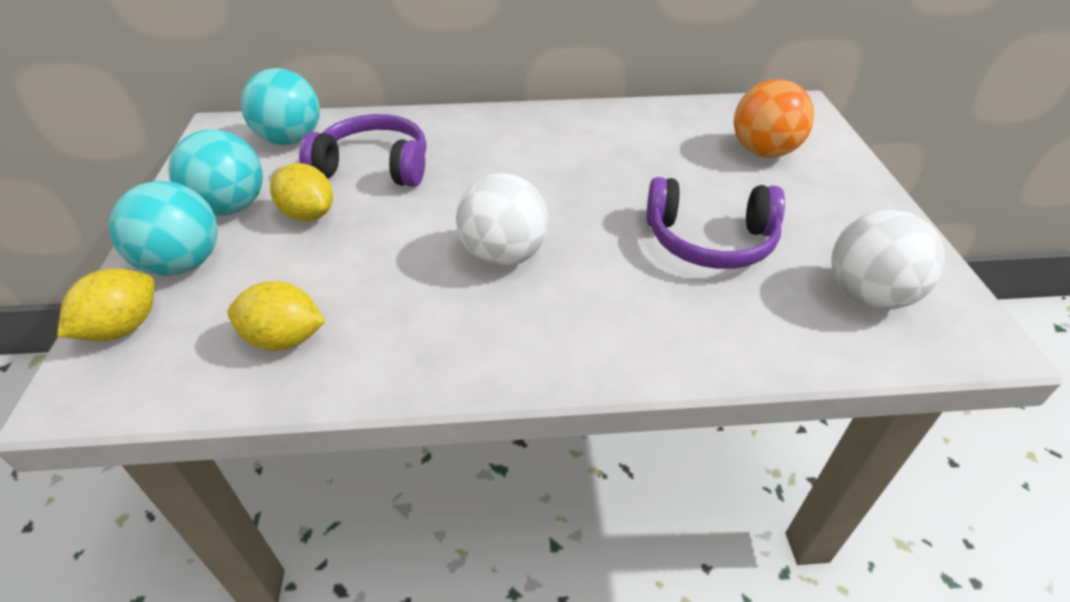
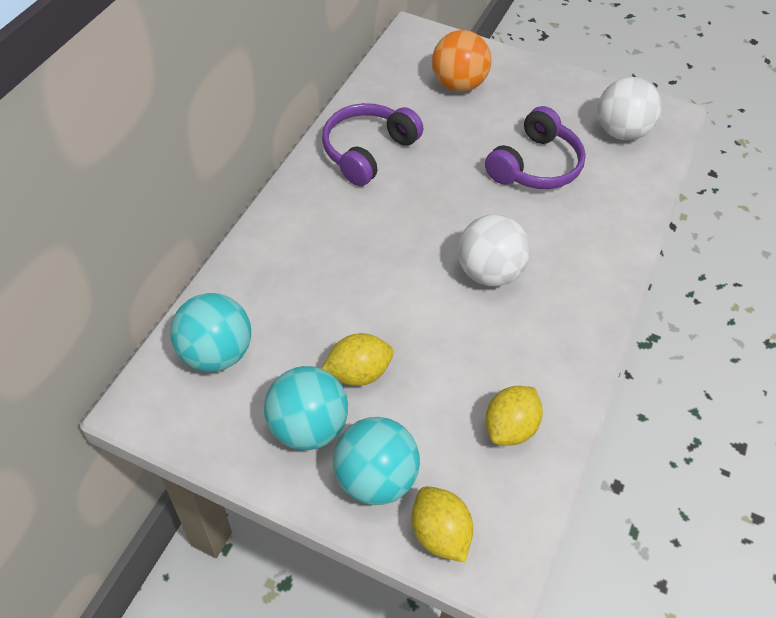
camera: 65 degrees left, 10 degrees up
purple headphones [299,114,427,187] -> purple headphones moved to [322,103,423,186]

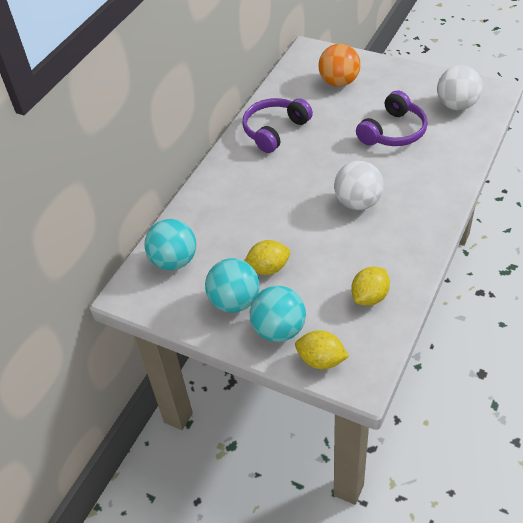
camera: 10 degrees right, 5 degrees down
yellow lemon [411,486,473,562] -> yellow lemon turned 45 degrees counterclockwise [295,330,349,369]

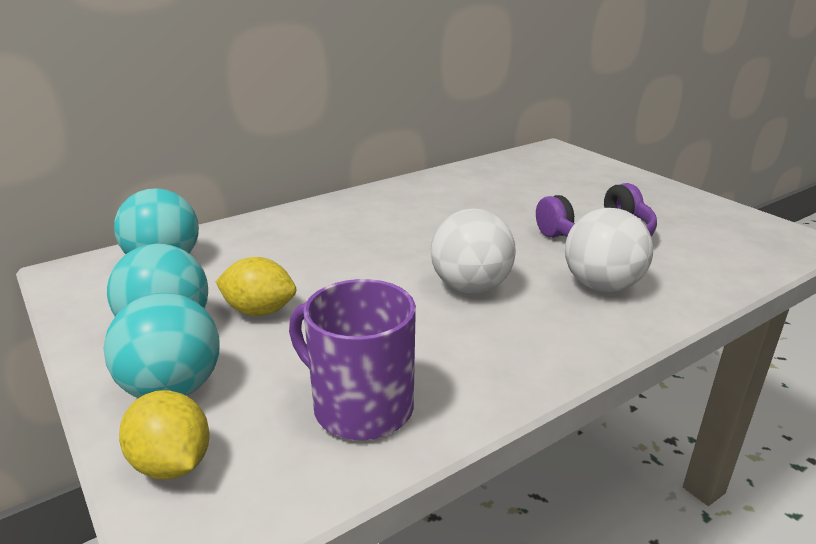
camera: 25 degrees right, 20 degrees down
purple headphones [242,98,313,153] -> none
orange ball [319,44,361,87] -> none
yellow lemon [351,267,390,306] -> purple mug [289,279,416,440]
white ball [437,65,482,110] -> white ball moved to [565,208,653,292]

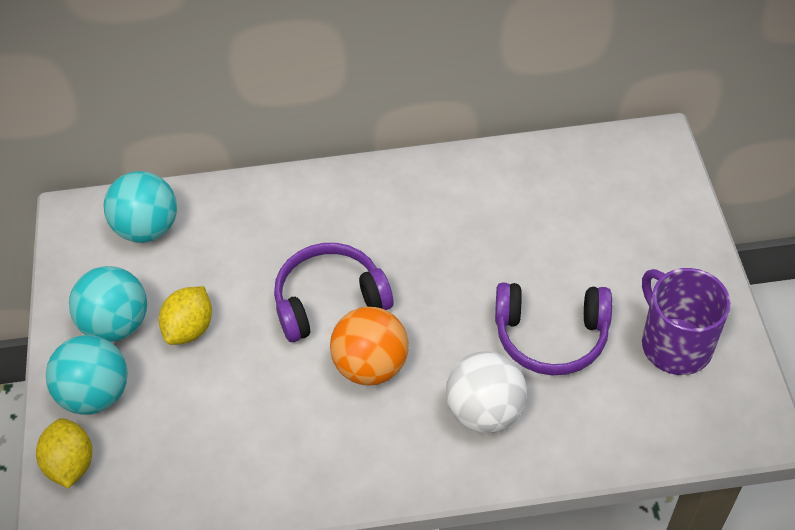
camera: 30 degrees right, 25 degrees up
yellow lemon [216,257,296,316] -> yellow lemon turned 75 degrees clockwise [159,286,212,345]
purple mug [289,279,416,440] -> purple mug moved to [642,268,731,375]
white ball [431,209,516,293] -> orange ball [330,307,409,385]
none -> purple headphones [274,243,393,342]

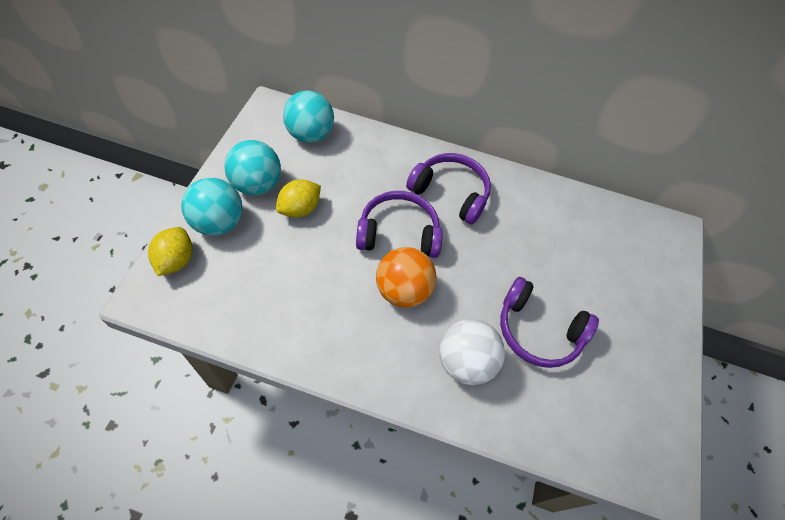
camera: 15 degrees right, 5 degrees up
purple mug [642,268,731,375] -> none
none -> purple headphones [406,153,491,225]

